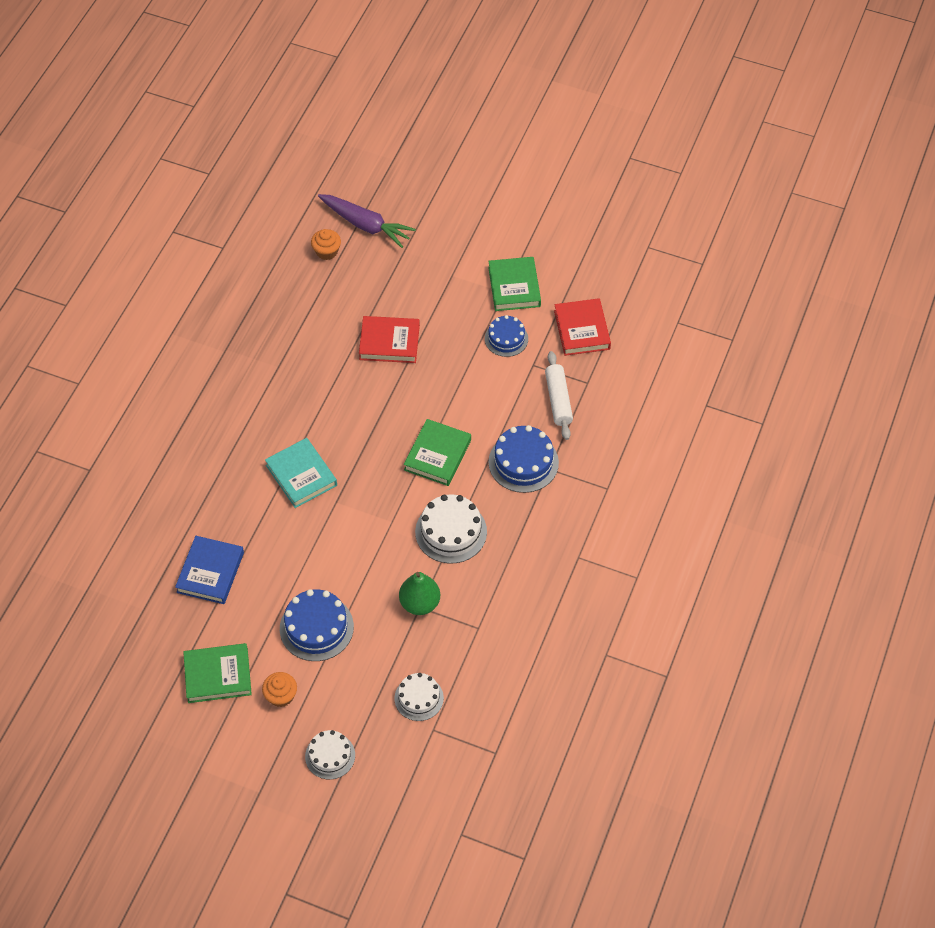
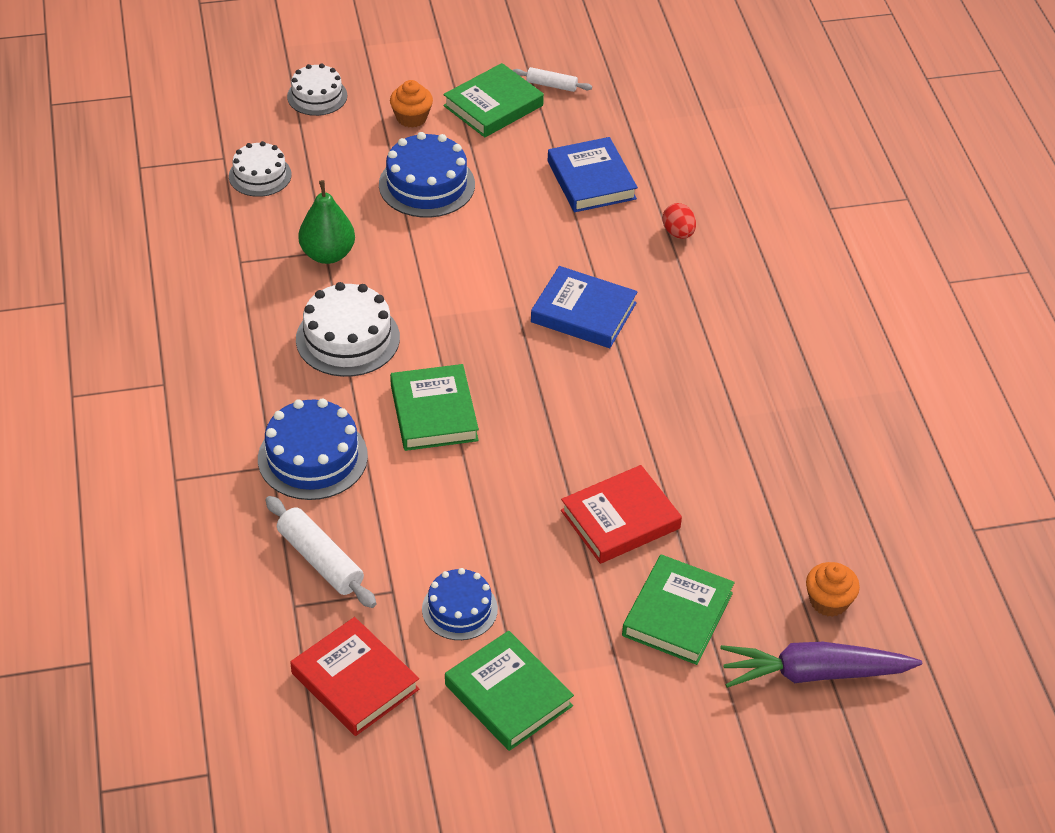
camera: 145 degrees right, 10 degrees down
turquoise book [265,438,337,508] -> blue book [531,266,638,348]
none -> white rolling pin [512,67,592,92]
none -> green book [622,554,735,665]
none -> red egg [662,203,696,239]

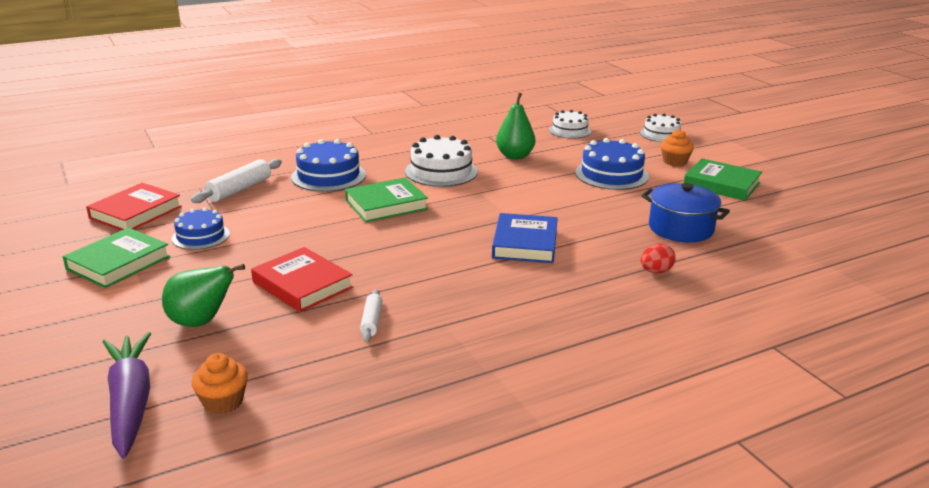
camera: 75 degrees right, 20 degrees down
white rolling pin [512,67,592,92] -> white rolling pin moved to [360,289,383,342]
blue book [548,137,638,212] -> blue pot [642,183,730,242]
green book [622,554,735,665] -> green pear [162,264,245,327]

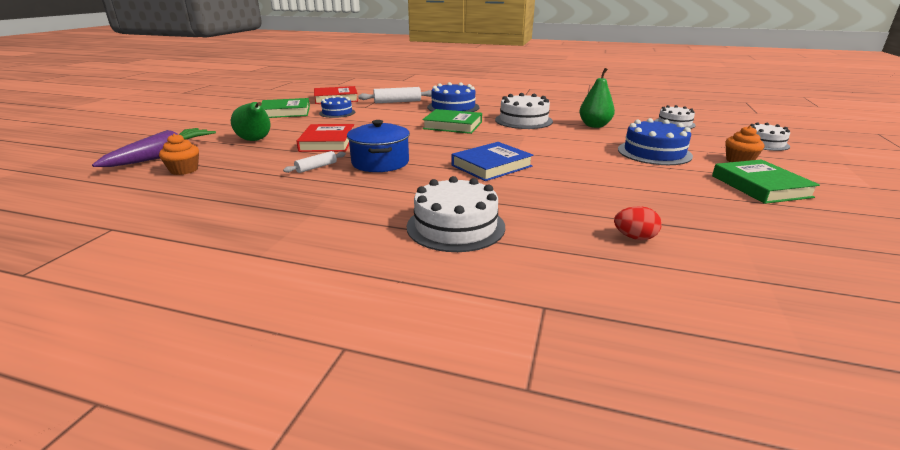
camera: 45 degrees right, 0 degrees up
red egg [641,244,676,273] -> red egg moved to [614,206,662,240]
blue pot [642,183,730,242] -> blue pot moved to [347,120,410,172]
none -> white cake [407,176,505,252]

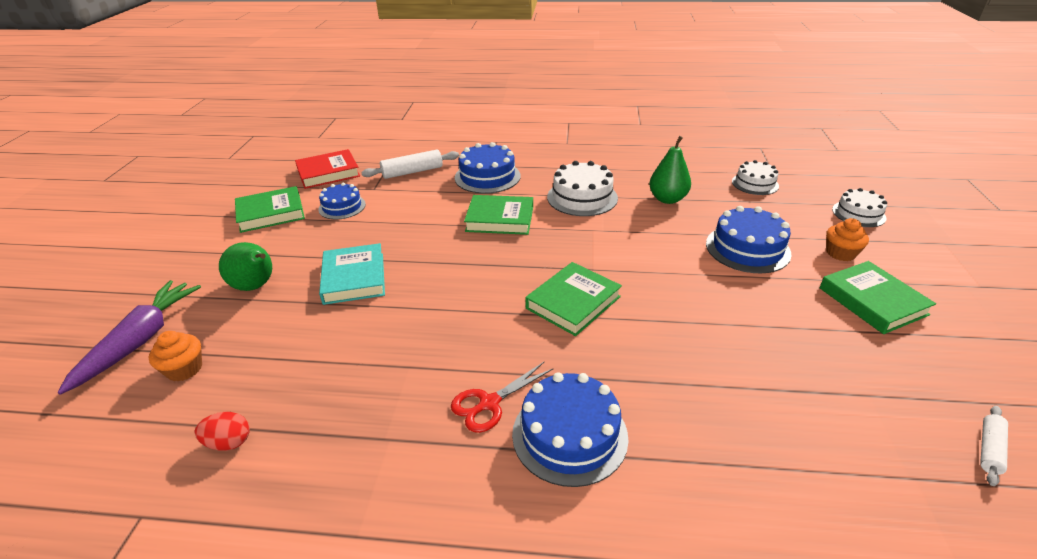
camera: 10 degrees left, 10 degrees up
white rolling pin [283,151,346,173] -> white rolling pin moved to [980,406,1008,486]
red book [296,124,354,152] -> turquoise book [319,243,385,305]
blue pot [347,120,410,172] -> none
white cake [407,176,505,252] -> blue cake [512,372,629,487]
blue book [451,142,533,181] -> green book [525,262,622,336]
red egg [614,206,662,240] -> red egg moved to [195,412,250,451]
none -> red scissors [451,362,554,433]

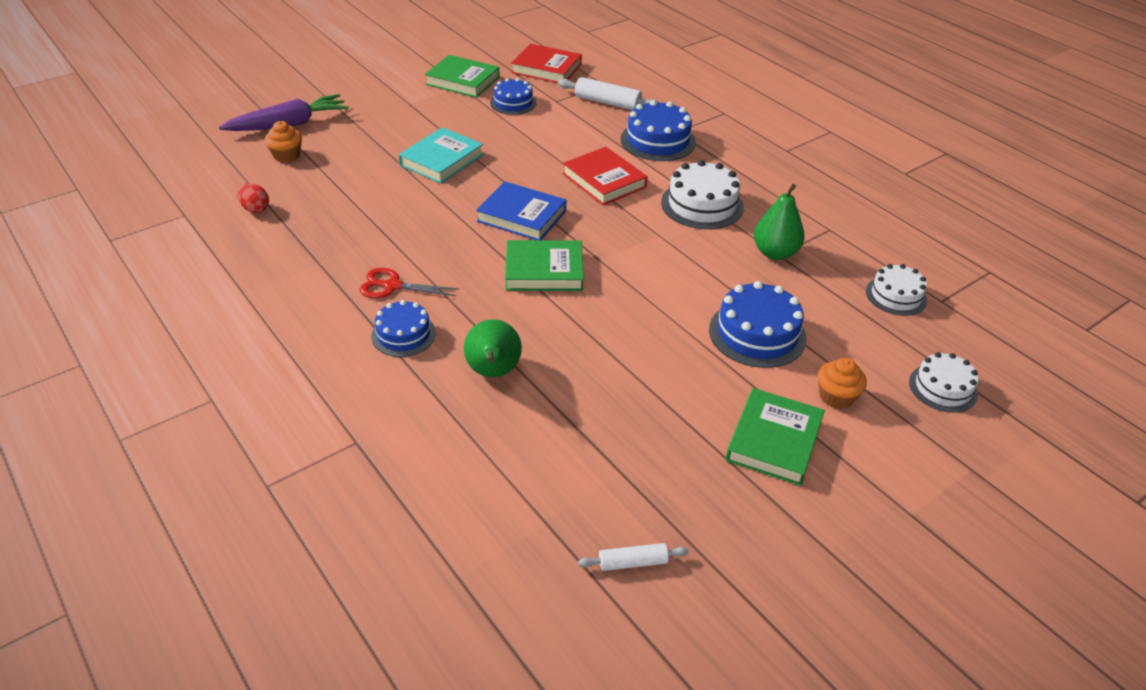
camera: 45 degrees right, 5 degrees up
green pear [219,242,272,291] -> green pear moved to [464,319,522,377]
green book [464,195,533,235] -> red book [563,147,648,205]
blue cake [512,372,629,487] -> blue cake [371,300,436,357], size x0.65
none -> blue book [476,181,566,240]

